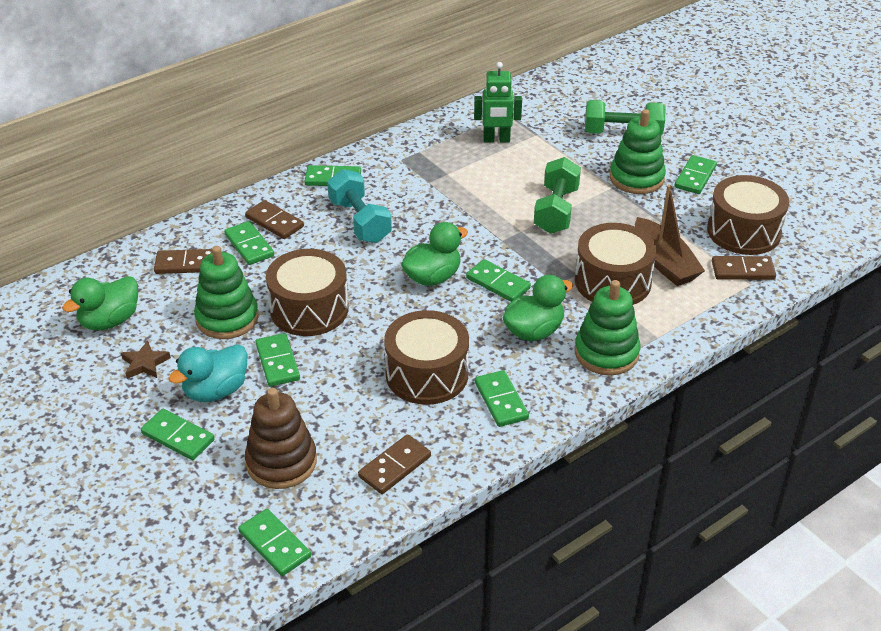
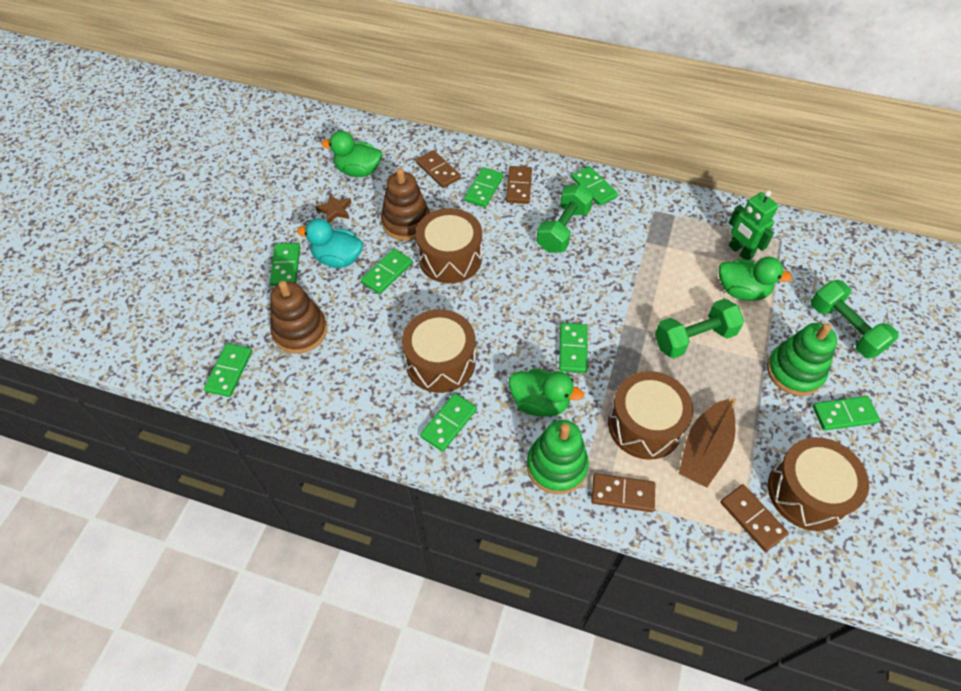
camera: 55 degrees right, 15 degrees up
green stacking toy [194,246,259,339] -> brown stacking toy [381,168,430,241]
turquoise dumbbell [327,169,392,243] -> green dumbbell [536,184,594,253]
brown domino [358,434,431,494] -> brown domino moved to [591,473,655,512]
green duck [401,222,468,286] -> green duck moved to [719,257,792,301]

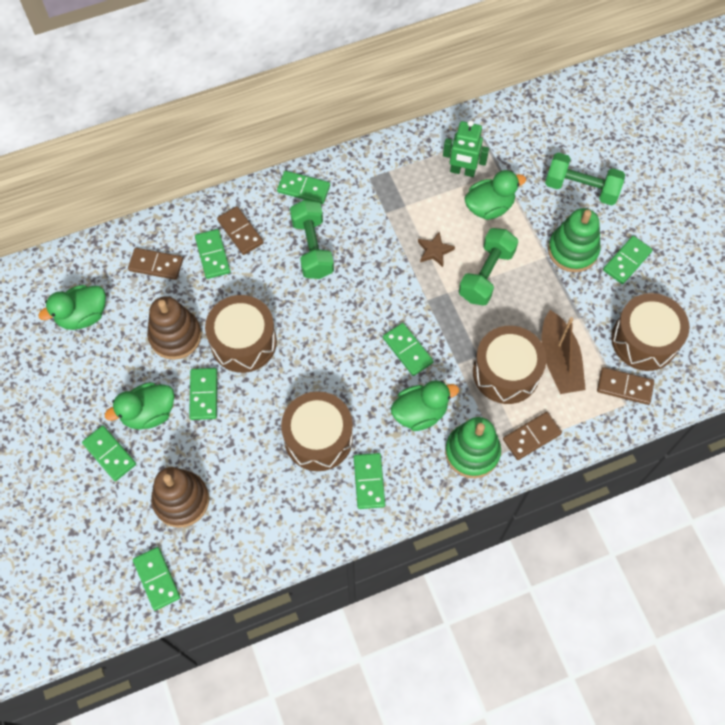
camera: 40 degrees left, 10 degrees up
turquoise duck [297,218,363,268] -> green duck [105,382,175,430]
brown star [315,193,352,223] -> brown star moved to [418,231,455,267]

